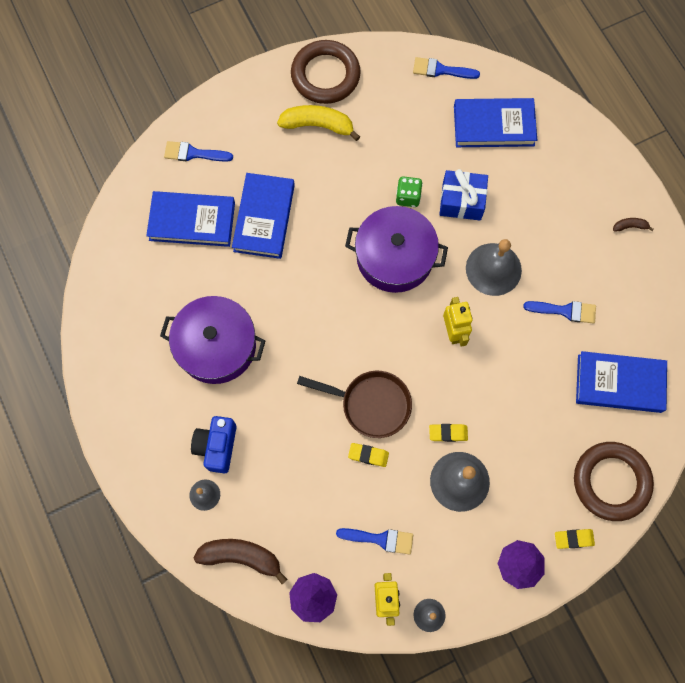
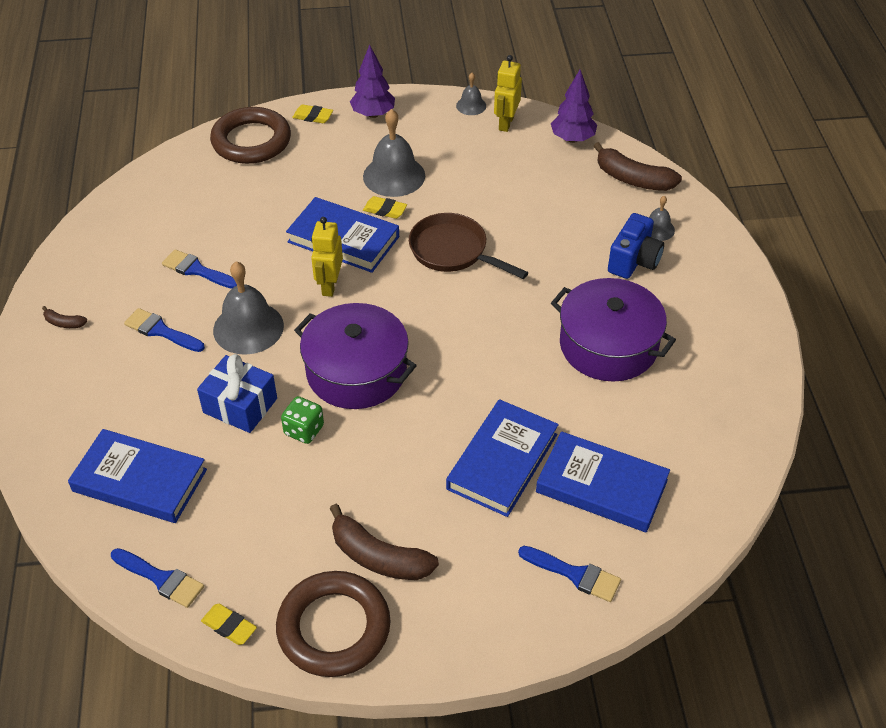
camera: 160 degrees left, 25 degrees down
yellow banana [277,105,360,141] -> brown banana [330,504,439,580]
blue brush [336,528,413,555] -> blue brush moved to [124,308,205,352]
yellow eraser [348,443,389,467] -> yellow eraser moved to [201,604,257,645]
blue book [576,351,667,413] -> blue book moved to [286,197,399,273]

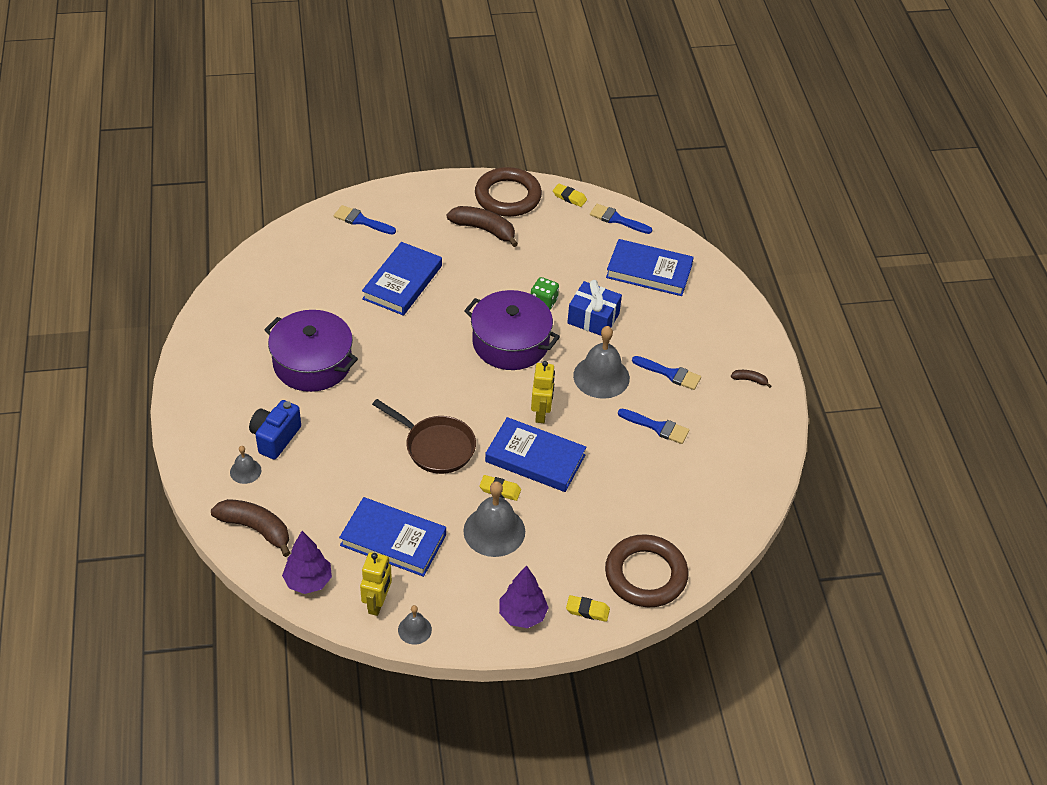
camera: 175 degrees right, 0 degrees up
blue book [536,431,670,532] -> blue book moved to [339,497,446,577]

